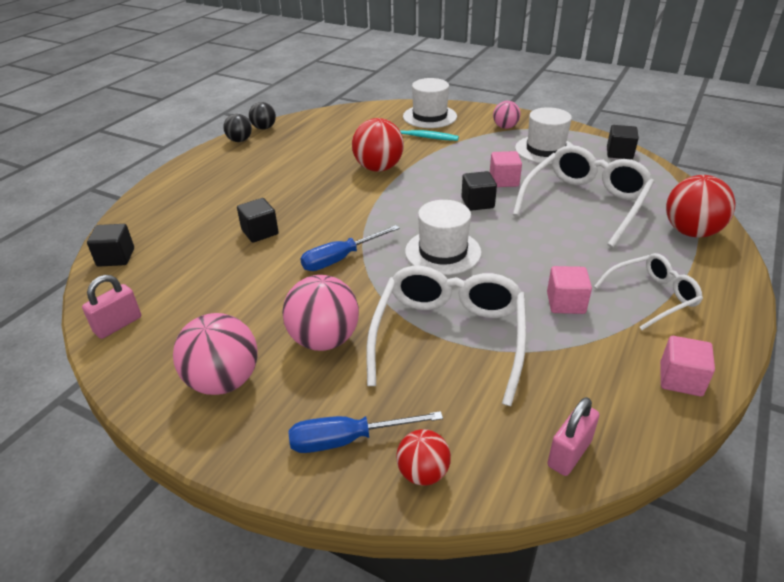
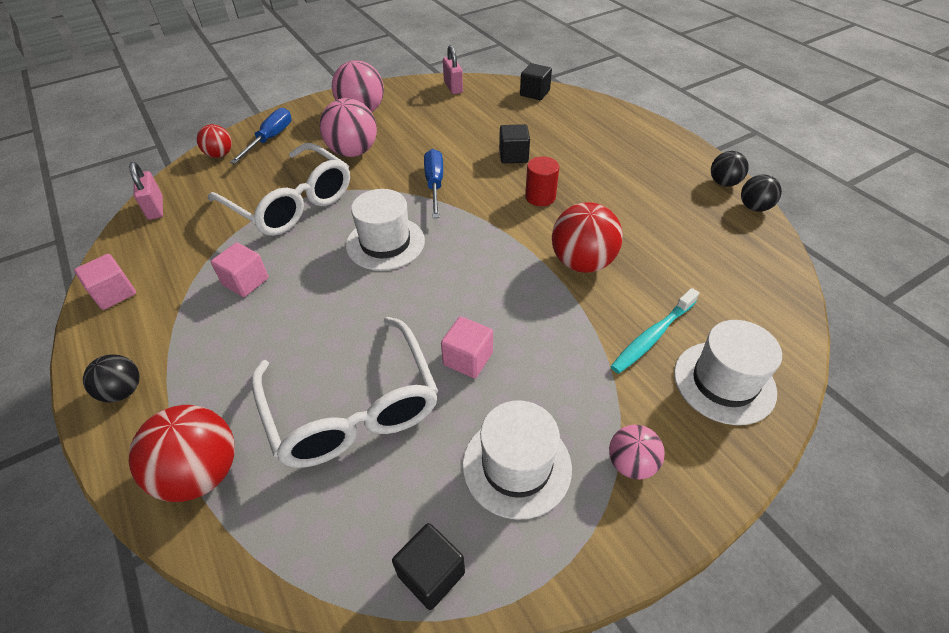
camera: 120 degrees right, 10 degrees up
black cube [461,171,497,211] -> none
white glasses [594,253,703,330] -> none
none -> black ball [83,354,139,402]
none -> red cylinder [525,156,559,206]

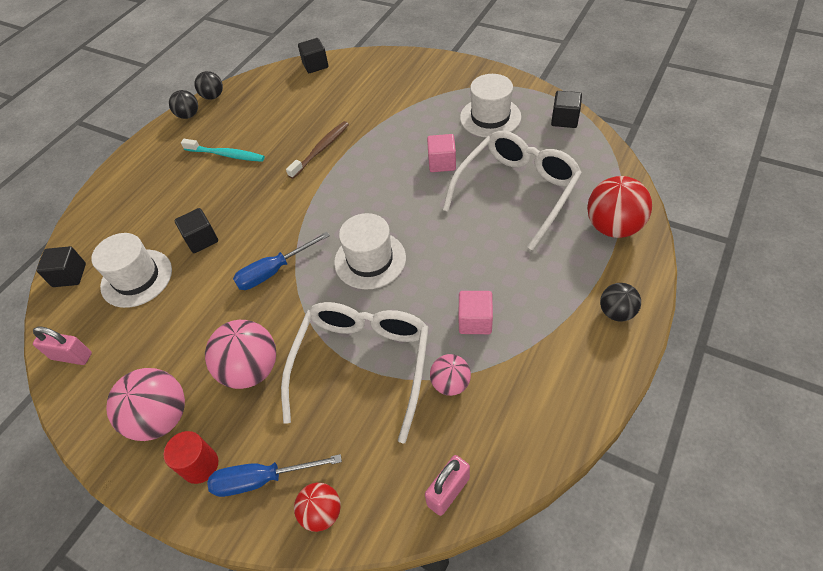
camera: 115 degrees left, 5 degrees up
pink cube [74,254,136,310] -> none
pink padlock [443,45,463,94] -> pink padlock turned 60 degrees clockwise [33,326,92,365]
red cylinder [525,156,559,206] -> red cylinder moved to [164,431,218,484]
red ball [552,202,623,273] -> brown toothbrush [286,121,349,179]
pink ball [609,425,665,479] -> pink ball moved to [430,354,471,396]
turquoise toothbrush [610,288,699,374] -> turquoise toothbrush moved to [181,139,265,162]
white hat [674,320,782,425] -> white hat moved to [91,233,172,308]
none -> black cube [298,38,328,73]

